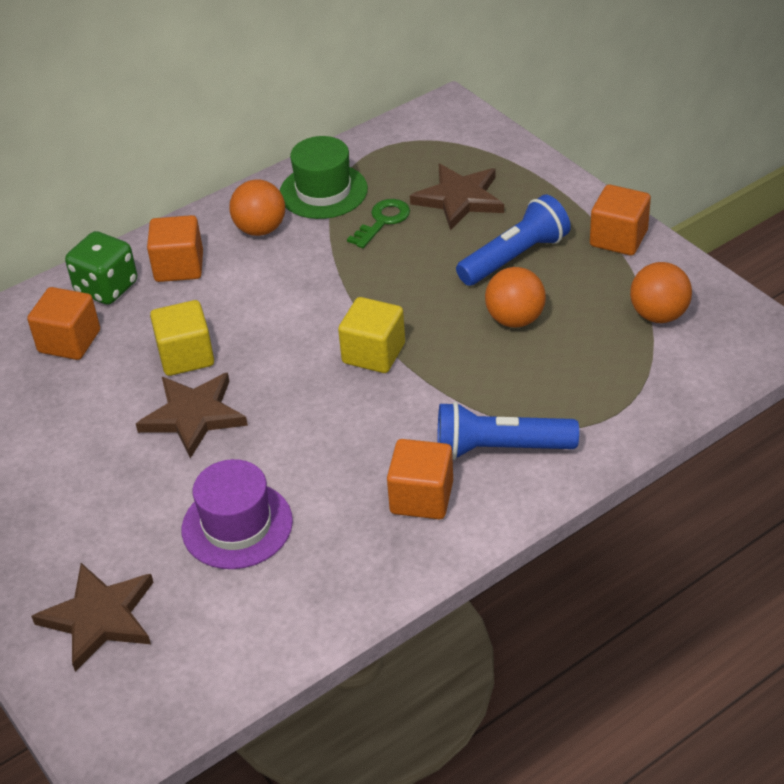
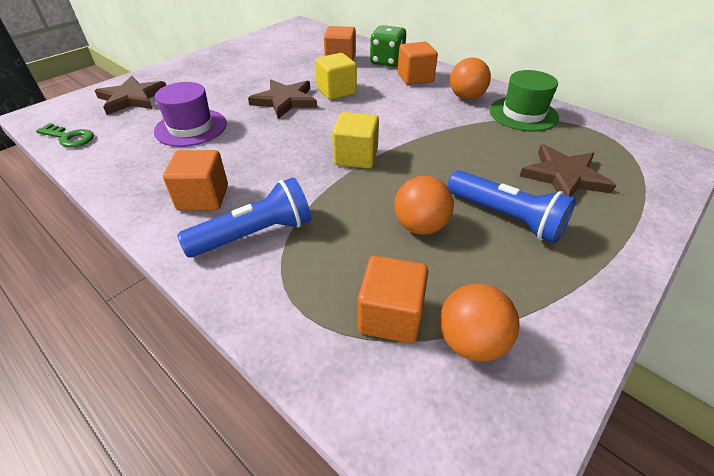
camera: 75 degrees right, 0 degrees up
green key [347,199,410,248] -> green key moved to [36,123,94,148]
blue flashlight [437,402,579,460] -> blue flashlight turned 75 degrees clockwise [177,177,311,258]
orange cube [590,185,651,255] -> orange cube moved to [358,256,429,344]

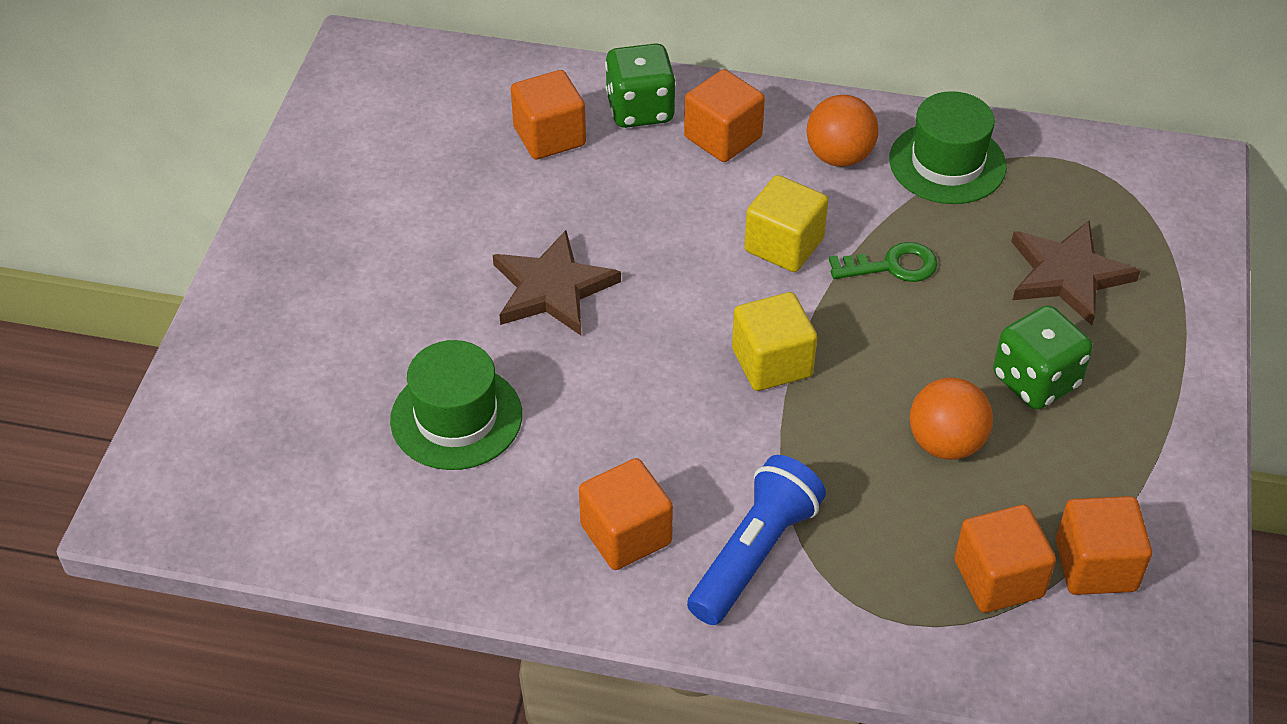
camera: 30 degrees left, 5 degrees up
green key [36,123,94,148] -> green key moved to [829,242,938,282]
brown star [95,76,166,115] -> none
purple hat [154,82,227,147] -> green hat [390,340,522,470]
yellow cube [315,53,357,100] -> yellow cube moved to [744,175,828,272]
orange ball [440,284,520,362] -> orange cube [1056,496,1152,595]
blue flashlight [447,170,576,244] -> green dice [993,305,1093,410]

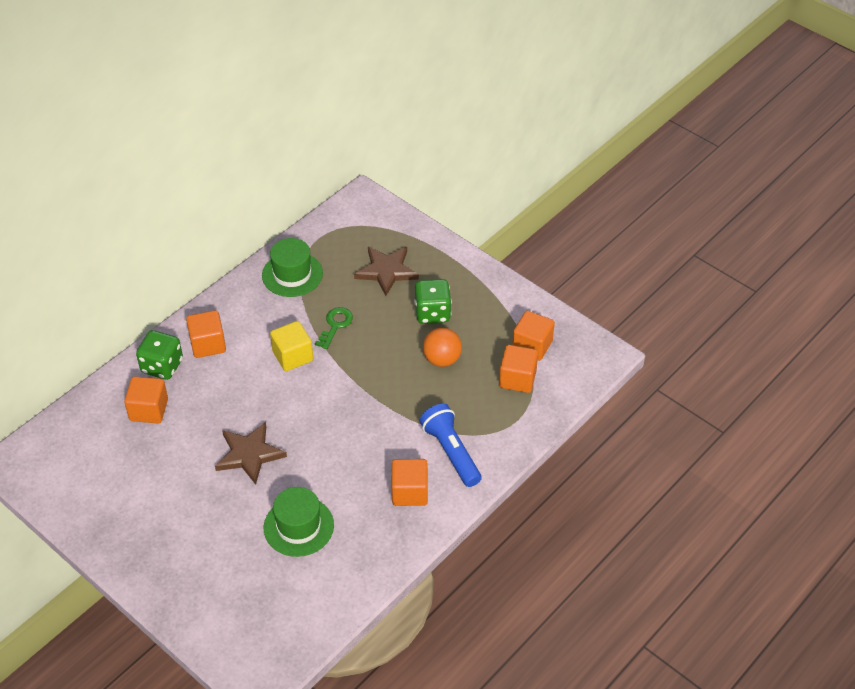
camera: 60 degrees left, 0 degrees up
yellow cube [732,292,817,391] -> none
orange ball [807,95,879,167] -> none

